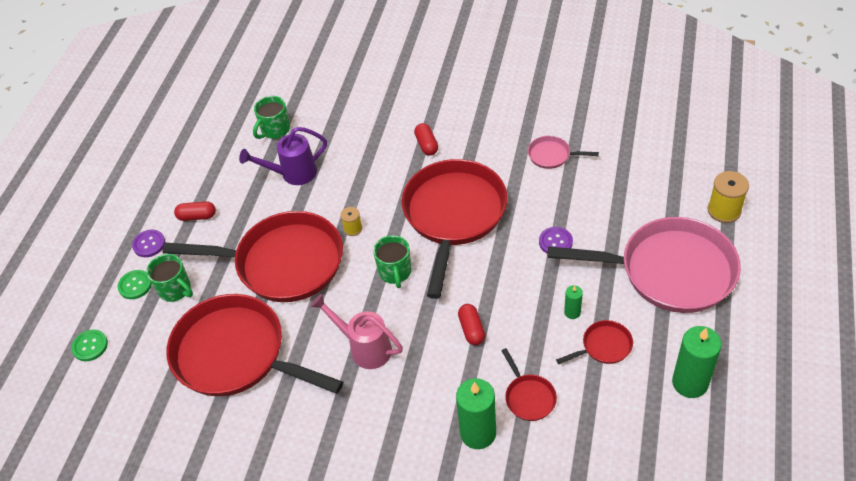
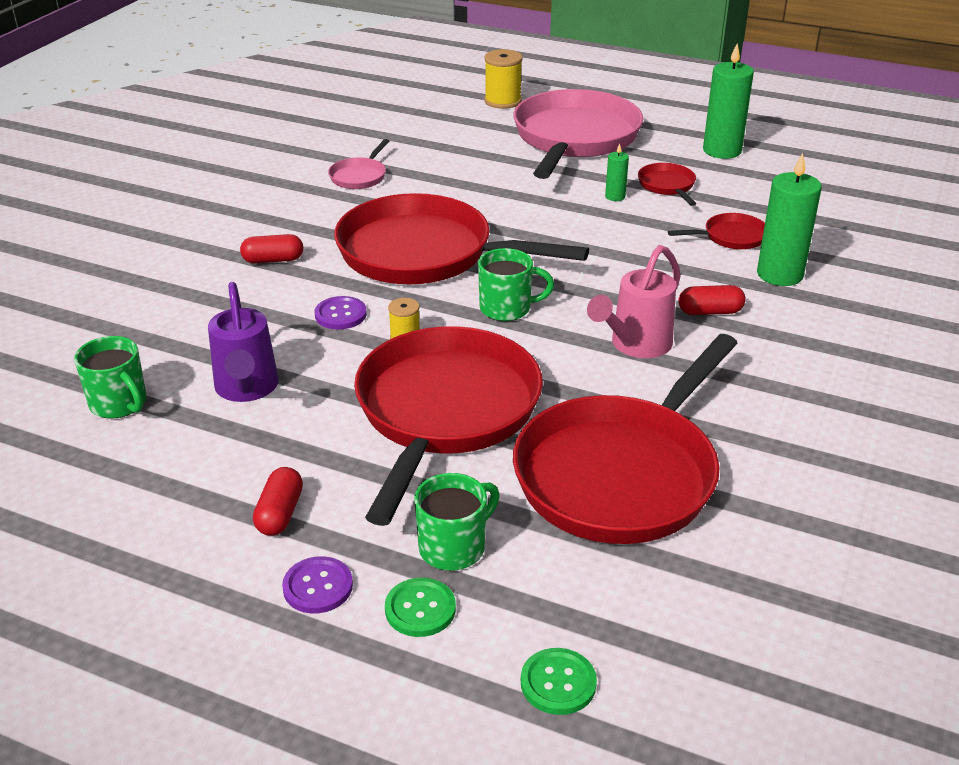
camera: 85 degrees left, 15 degrees down
red capsule [458,304,485,345] -> red capsule moved to [679,285,746,315]
purple button [539,227,573,254] -> purple button moved to [315,296,367,330]

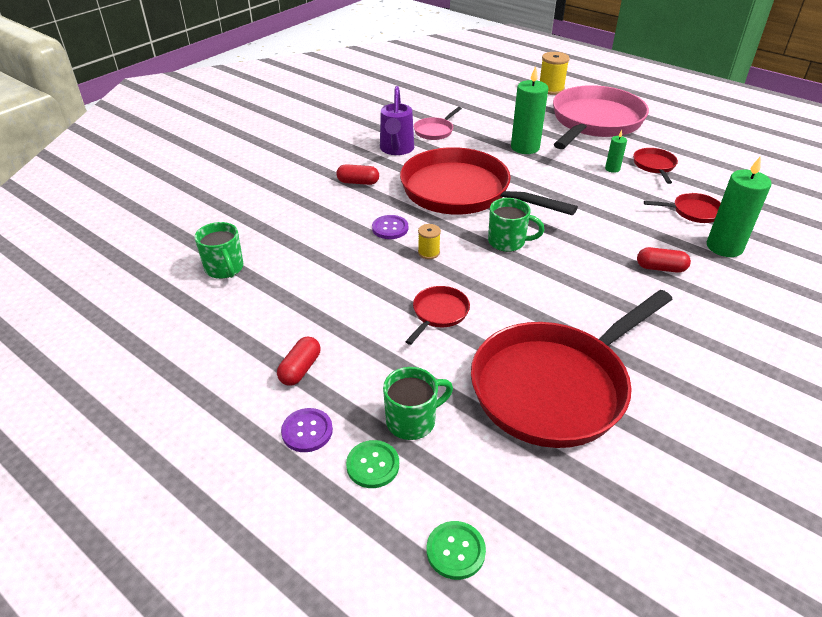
camera: 15 degrees right, 5 degrees up
purple watering can [208,282,279,402] -> purple watering can moved to [380,86,414,155]
red pan [354,326,543,526] -> red pan [405,286,470,345], size x0.42
pink watering can [587,245,681,358] -> none
green candle [703,43,754,159] -> green candle moved to [511,66,548,154]

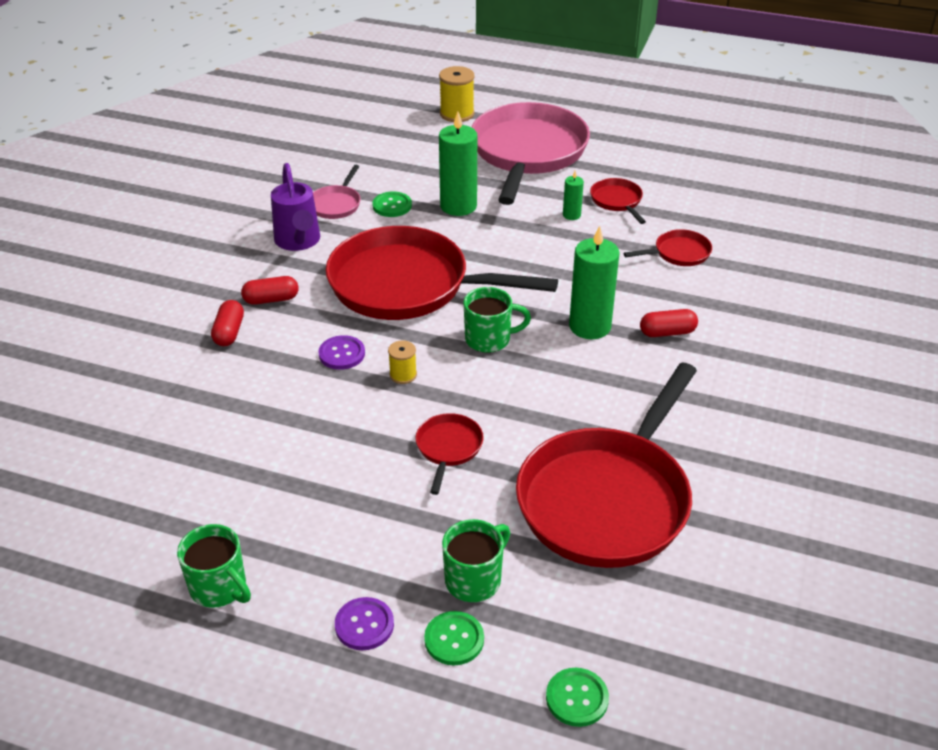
camera: 20 degrees left, 0 degrees up
green mug [194,222,243,279] -> green mug moved to [177,524,251,608]
red capsule [277,337,321,386] -> red capsule moved to [211,300,244,346]
green candle [707,156,772,257] -> green candle moved to [569,226,620,339]
none -> green button [372,192,412,217]

